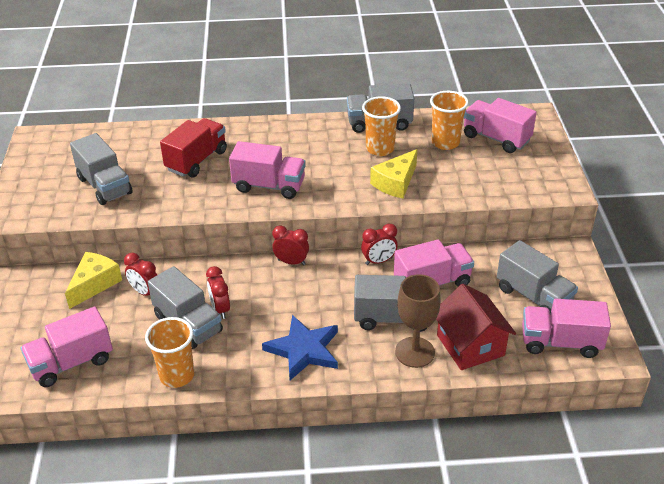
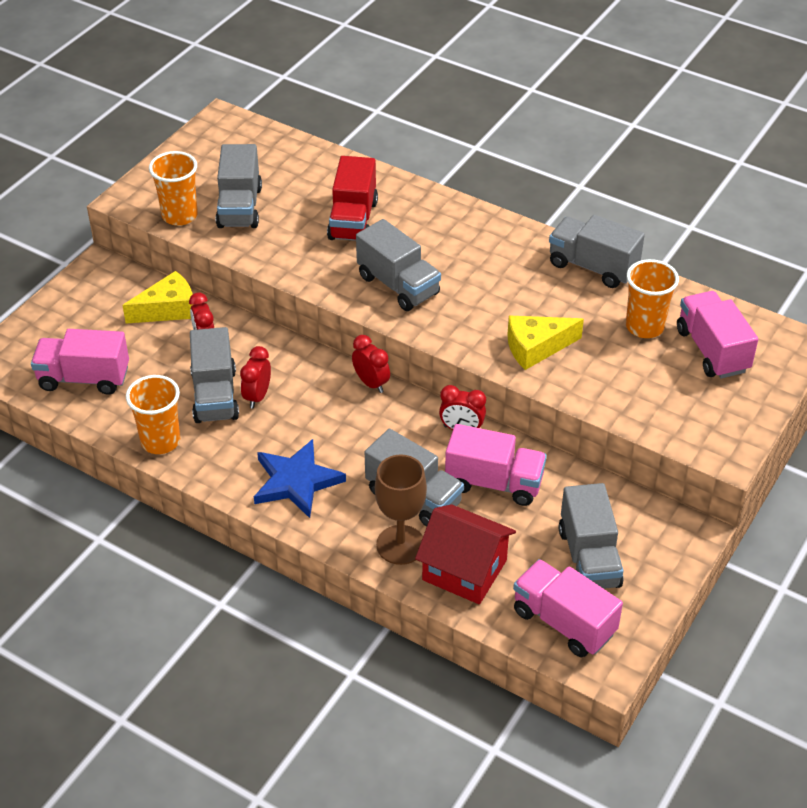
camera: 35 degrees right, 5 degrees up
red truck [160,118,227,178] -> red truck turned 120 degrees clockwise [327,156,378,241]
pink truck [229,141,306,199] -> grey truck [356,219,441,311]
orange cup [362,96,401,156] -> orange cup moved to [149,151,198,226]
red house [436,284,516,370] -> red house turned 75 degrees counterclockwise [415,504,516,604]

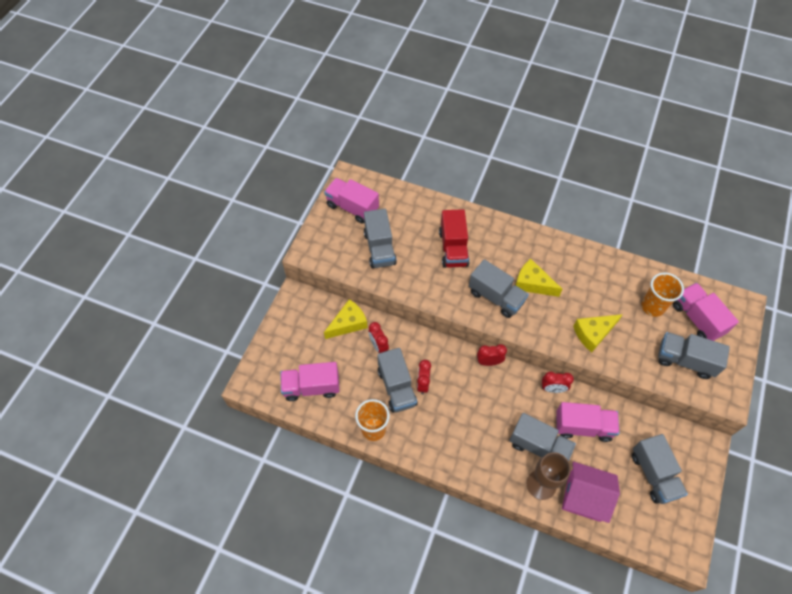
camera: 10 degrees left, 15 degrees up
orange cup [149,151,198,226] -> none
blue star [254,439,346,518] -> none
red clock [352,335,390,393] -> red clock turned 45 degrees counterclockwise [477,344,507,366]
red house [415,504,516,604] -> pink house [562,462,620,523]
pink truck [513,559,623,657] -> pink truck moved to [324,178,379,224]
grey truck [549,215,645,288] -> grey truck moved to [658,332,730,379]
none -> yellow cheese [516,259,562,297]

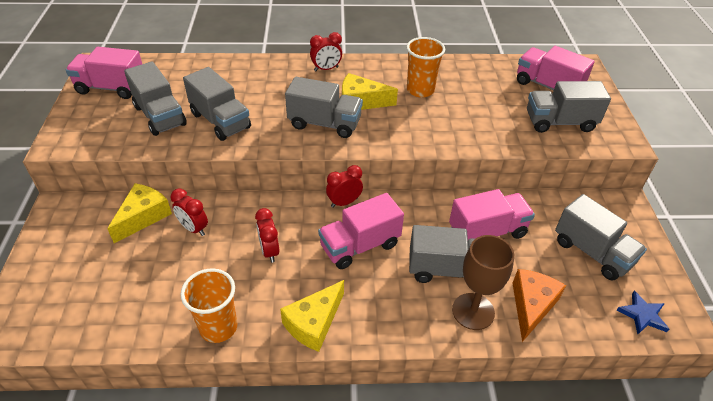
camera: 25 degrees left, 15 degrees down
pink truck [280,362,339,401] -> pink truck moved to [318,193,404,269]
grey truck [377,348,418,413] -> grey truck moved to [183,67,251,141]
red truck [439,209,470,268] -> none
red clock [542,372,574,393] -> red clock moved to [310,32,342,71]
pink house [562,462,620,523] -> orange cheese [512,269,566,342]
yellow cheese [573,314,623,352] -> yellow cheese moved to [280,280,344,352]
orange cup [641,273,684,317] -> orange cup moved to [406,37,445,97]
none -> blue star [617,291,669,334]

